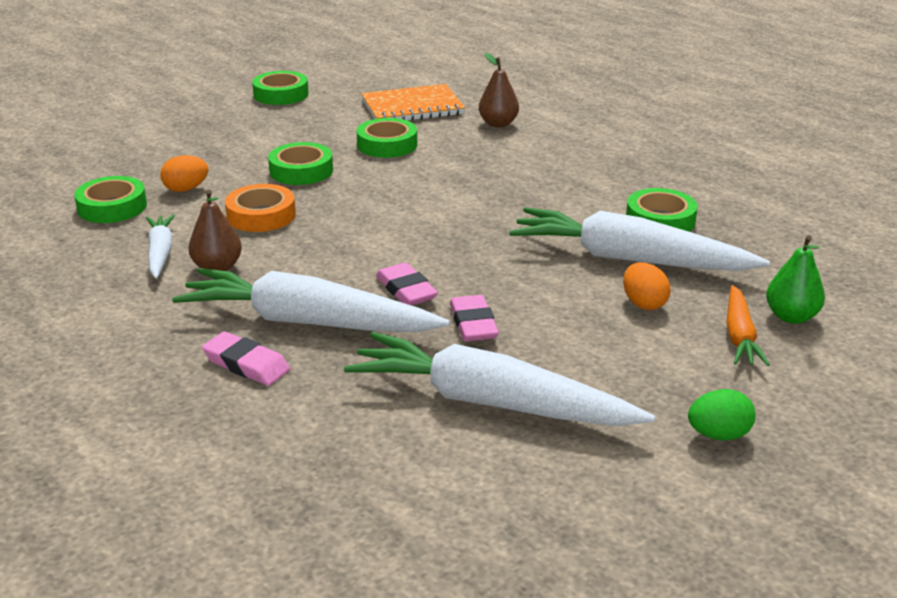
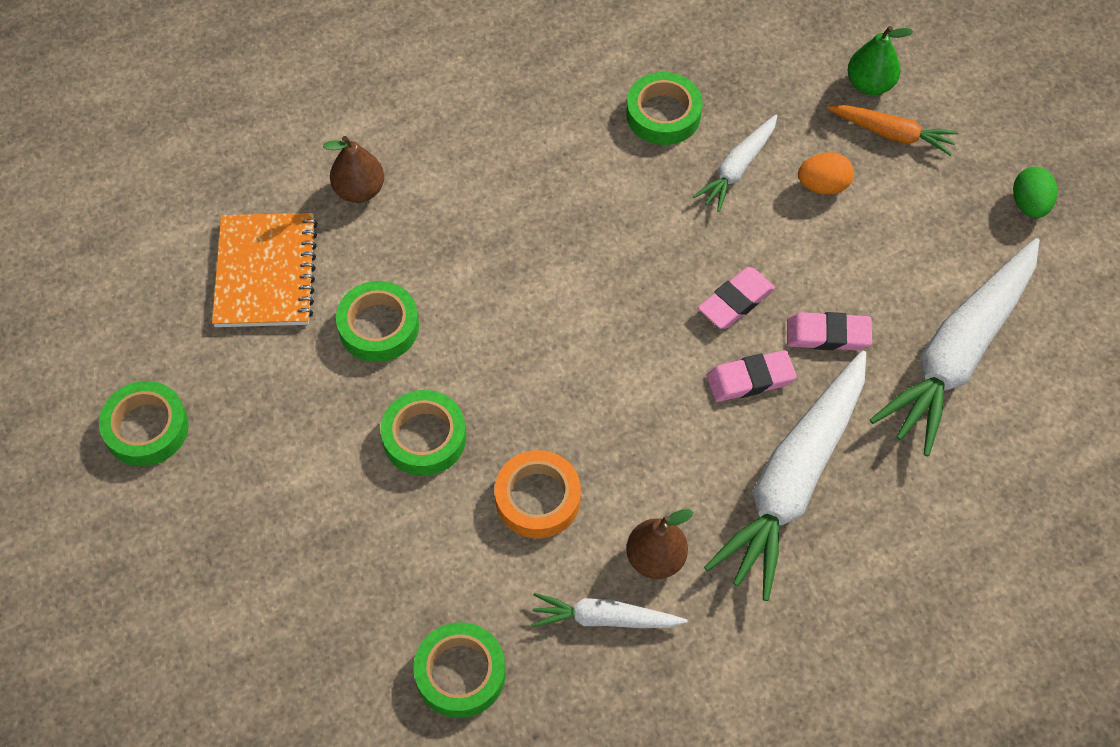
camera: 75 degrees left, 30 degrees up
orange egg [160,155,208,192] -> none
pink eraser [202,331,290,386] -> pink eraser moved to [698,267,775,329]
white carrot [509,207,770,271] -> white carrot [693,114,777,212], size x0.51

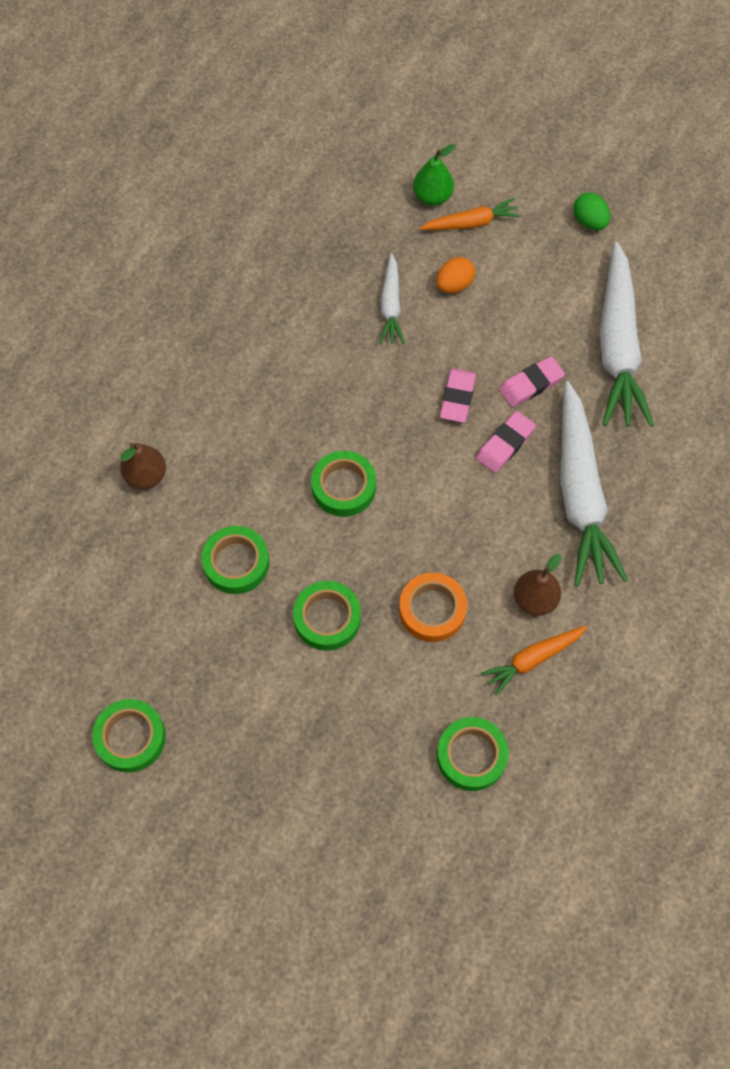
camera: 35 degrees left, 5 degrees up
orange notebook [212,213,318,327] -> none
white carrot [531,593,687,628] -> orange carrot [481,625,587,696]
green tape [626,72,702,145] -> green tape moved to [311,451,376,517]

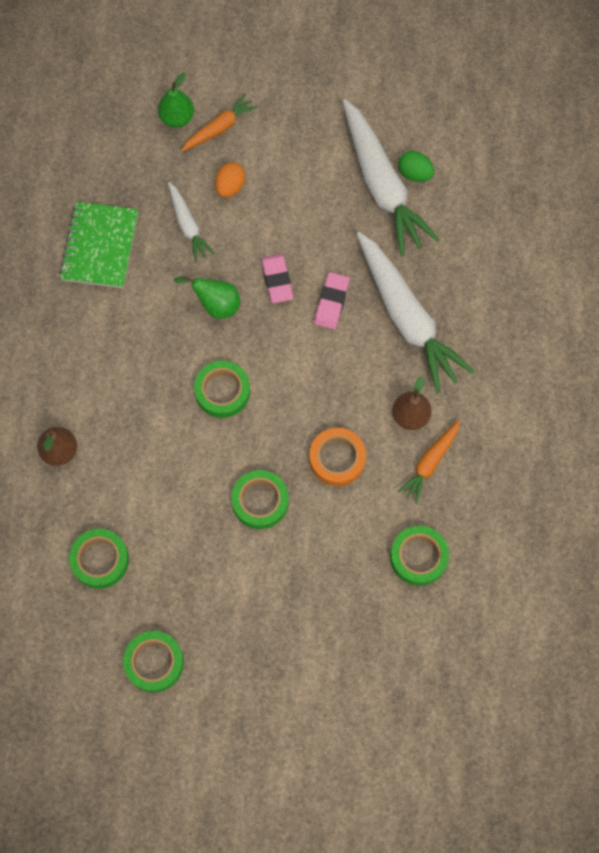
camera: 25 degrees left, 5 degrees up
green tape [201,526,269,594] -> green tape moved to [69,529,129,589]
pink eraser [499,356,565,407] -> none
green egg [573,192,610,230] -> green egg moved to [398,151,434,182]
none -> green notebook [59,202,138,288]
none -> green pear [173,275,240,319]

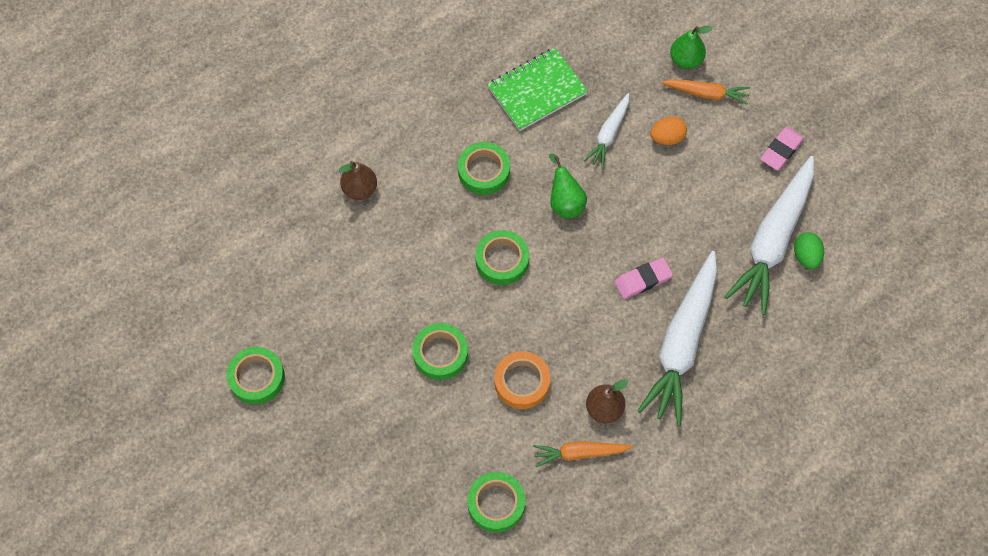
camera: 50 degrees right, 5 degrees down
green tape [69,529,129,589] -> green tape moved to [458,142,510,195]
pink eraser [261,254,293,303] -> pink eraser moved to [760,127,804,170]

